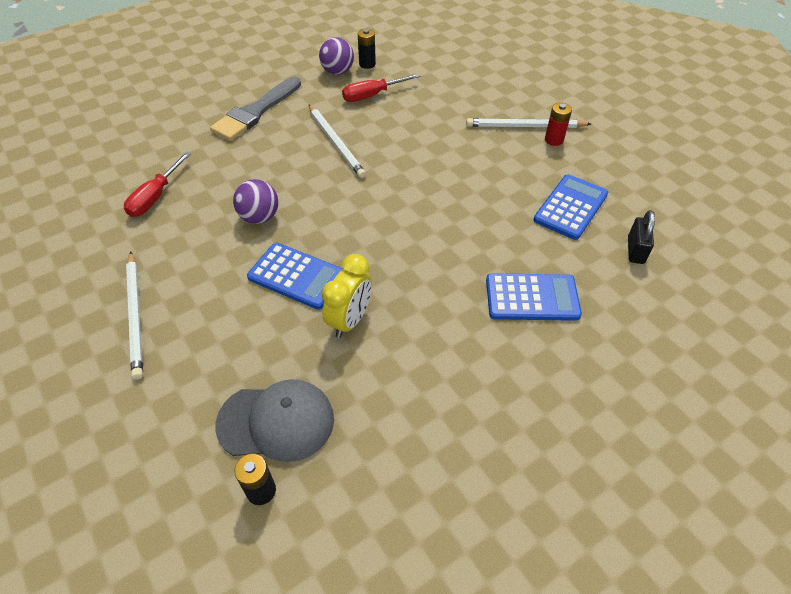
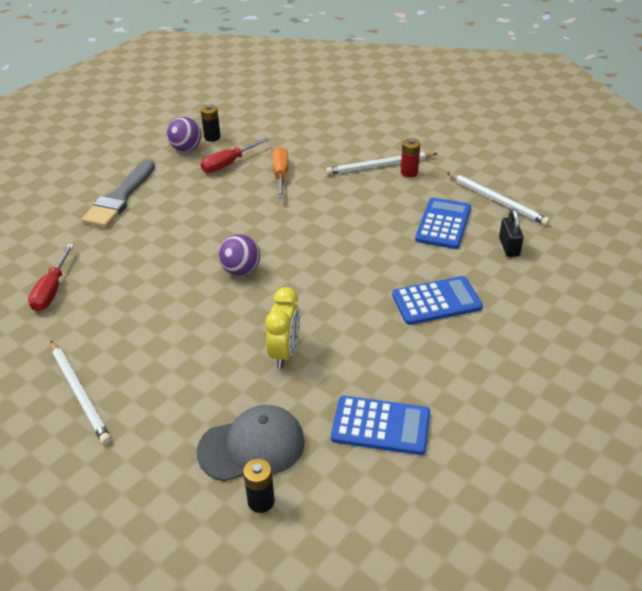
camera: 15 degrees left, 10 degrees down
purple ball [233,179,278,224] -> purple ball moved to [219,234,260,276]
blue calculator [247,243,343,310] -> blue calculator moved to [331,396,430,455]
white pencil [309,105,366,178] -> white pencil moved to [447,173,550,225]
none -> orange screwdriver [272,147,288,198]

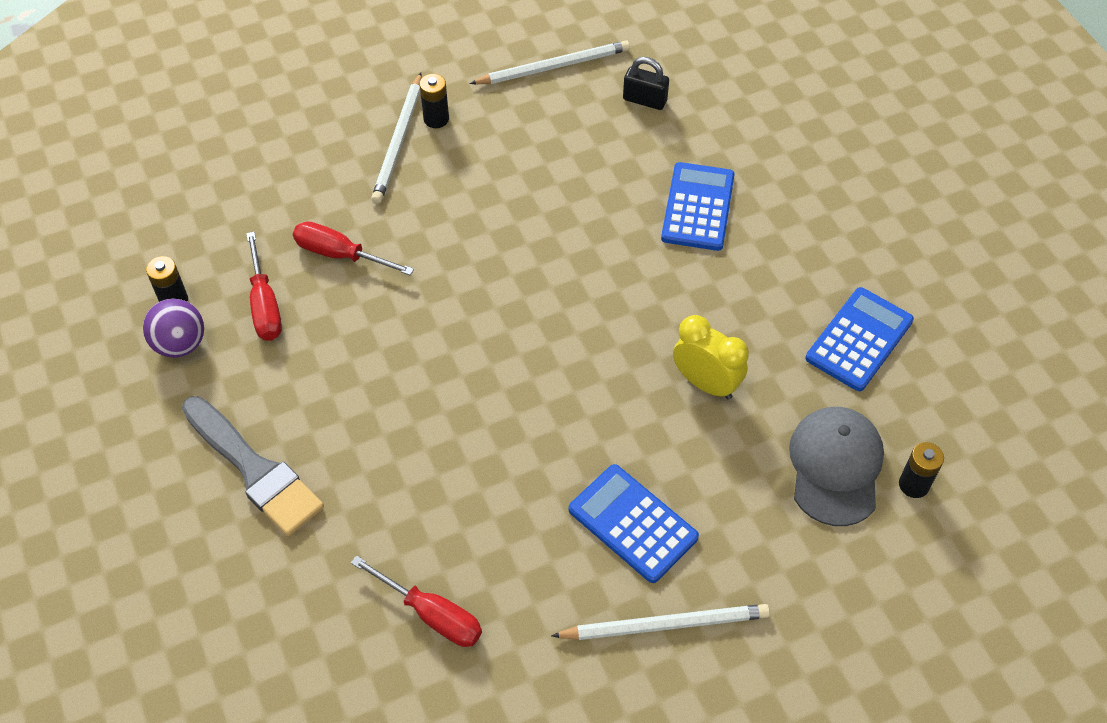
camera: 65 degrees left, 15 degrees up
purple ball [219,234,260,276] -> none
orange screwdriver [272,147,288,198] -> red screwdriver [293,221,414,275]
red battery [401,138,420,177] -> black battery [419,74,449,128]
blue calculator [415,198,471,249] -> blue calculator moved to [569,464,699,583]

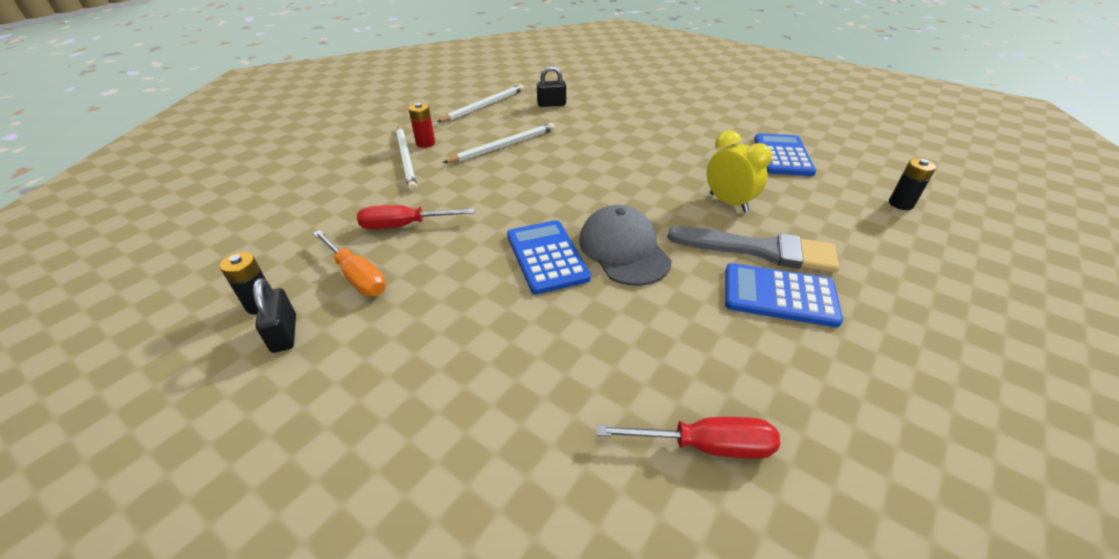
camera: 30 degrees left, 15 degrees down
purple ball [143,299,204,358] -> black padlock [253,278,296,353]
grey brush [182,396,324,536] -> grey brush moved to [667,226,840,273]
red screwdriver [246,232,282,341] -> orange screwdriver [313,230,386,296]
black battery [419,74,449,128] -> red battery [409,103,435,148]
white pencil [551,604,770,640] -> white pencil moved to [443,123,555,163]
blue calculator [661,162,735,251] -> blue calculator moved to [507,220,591,294]
yellow clock [673,315,749,399] -> yellow clock turned 45 degrees clockwise [707,130,772,213]
grey cap [789,407,884,526] -> grey cap moved to [579,205,672,286]

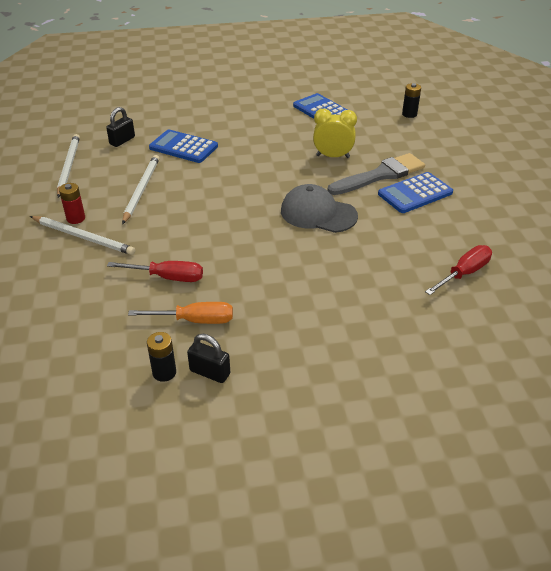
camera: 45 degrees left, 0 degrees up
red screwdriver [357,205,475,229] -> red screwdriver turned 120 degrees counterclockwise [107,261,203,282]
blue calculator [507,220,591,294] -> blue calculator moved to [149,129,218,163]

